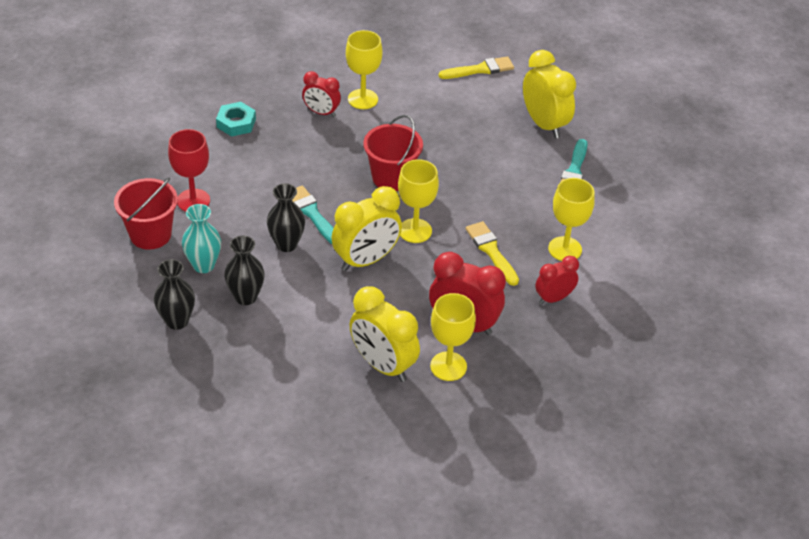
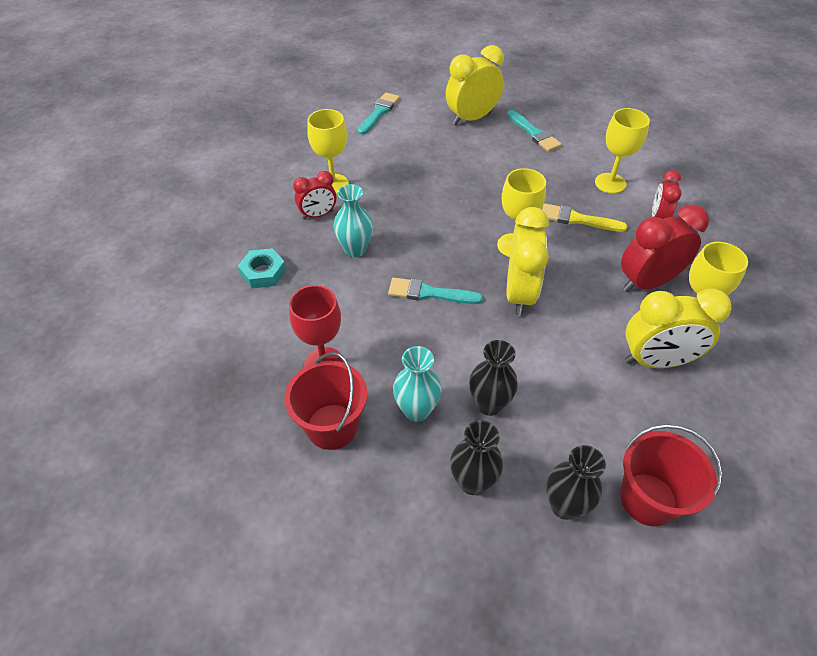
camera: 45 degrees left, 5 degrees up
black vase [267,183,305,252] -> black vase moved to [546,445,606,520]
red bucket [363,115,423,191] -> red bucket moved to [620,424,722,527]
yellow brush [439,56,514,79] -> turquoise brush [358,92,400,135]
yellow clock [523,50,576,139] -> yellow clock turned 45 degrees counterclockwise [446,45,504,125]
none -> turquoise vase [334,184,373,257]

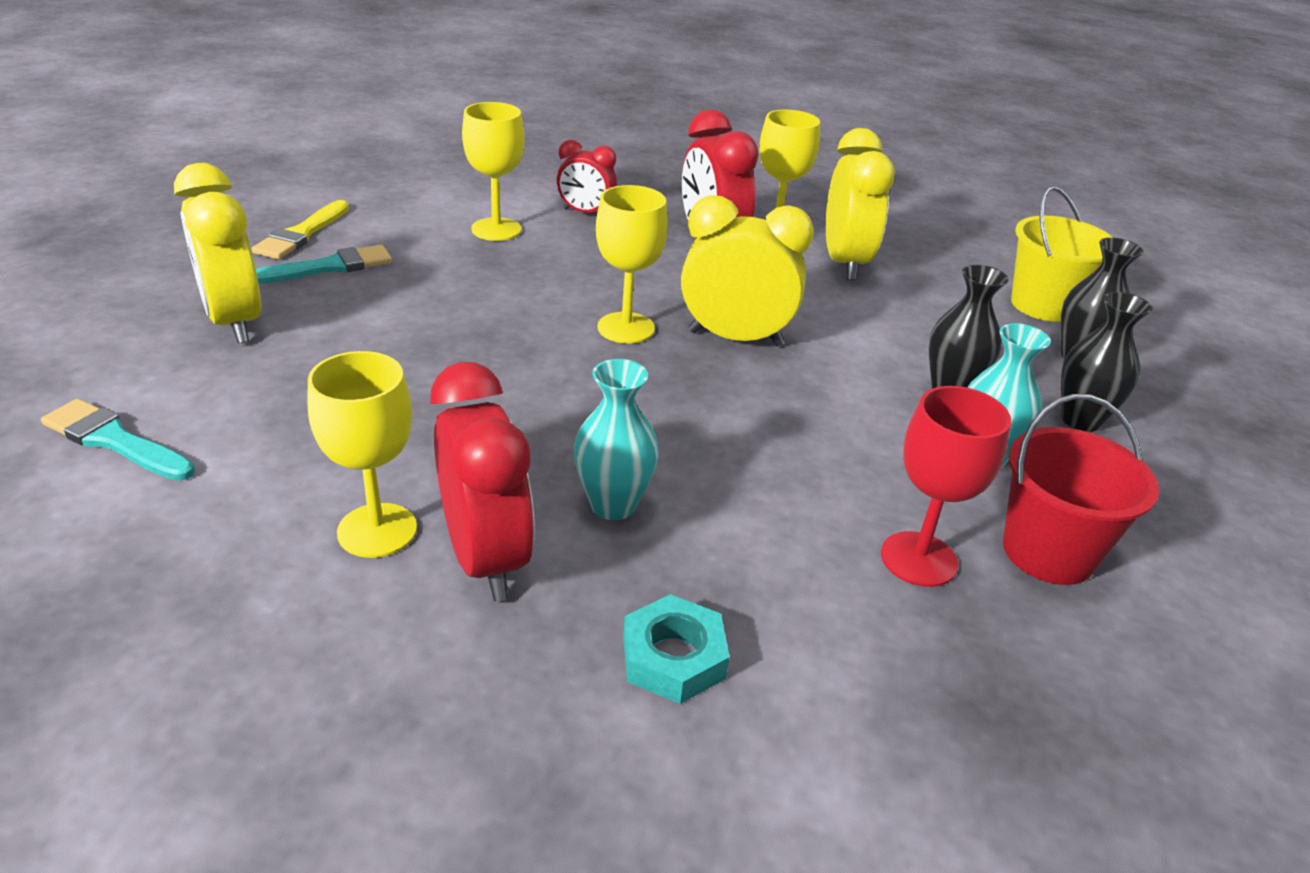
camera: 90 degrees left, 15 degrees down
red clock [293,171,336,220] -> red clock [430,362,535,601], size x1.67
turquoise brush [388,278,483,304] -> none
yellow brush [542,204,627,232] -> yellow brush moved to [252,200,349,259]
red bucket [620,424,722,527] -> yellow bucket [1011,186,1113,322]

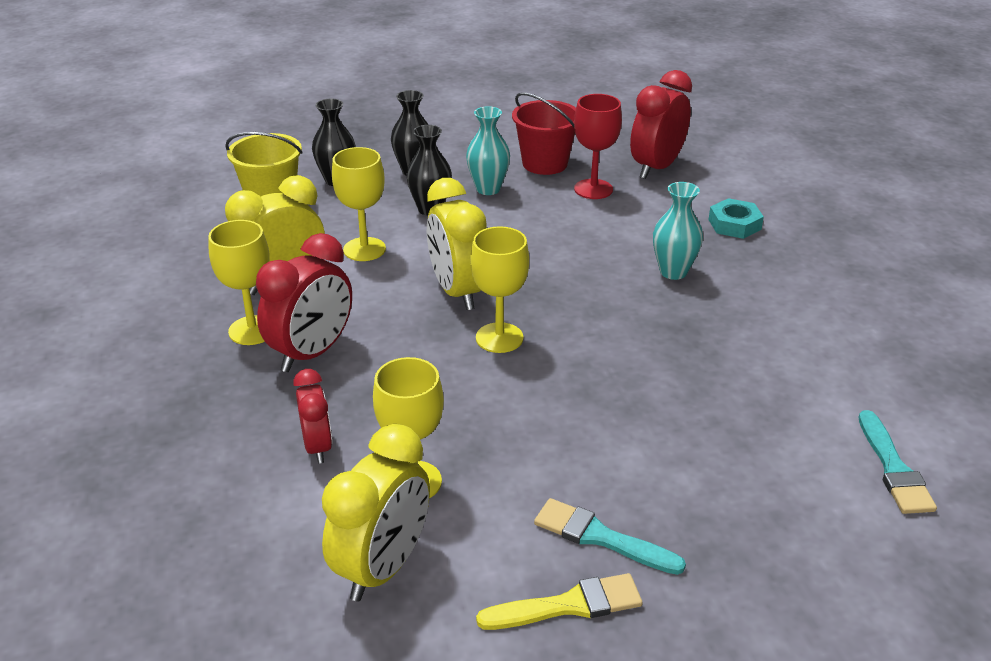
camera: 120 degrees left, 0 degrees up
yellow clock [174,163,261,343] -> yellow clock moved to [322,424,430,602]
yellow goblet [307,351,417,558] -> yellow goblet moved to [332,147,386,261]
red clock [430,362,535,601] -> red clock moved to [630,70,692,179]

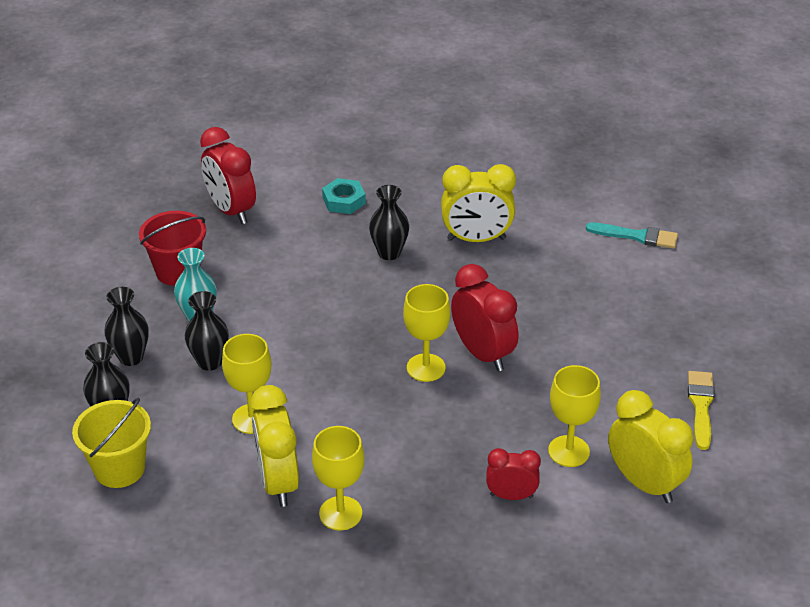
camera: 70 degrees left, 5 degrees up
red clock [256,233,352,372] -> red clock moved to [451,264,519,371]
yellow clock [427,178,487,310] -> yellow clock moved to [441,164,516,242]
turquoise brush [534,498,686,575] -> none
red goblet [574,94,622,199] -> none
turquoise vase [653,182,703,280] -> black vase [369,185,409,260]

